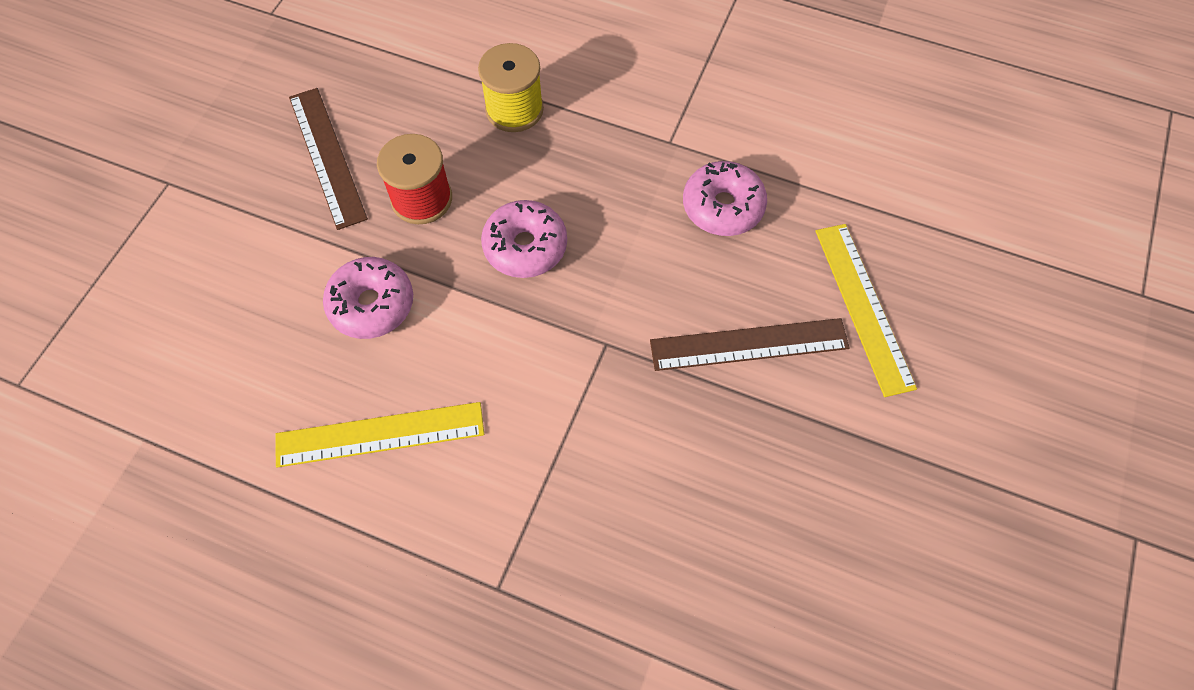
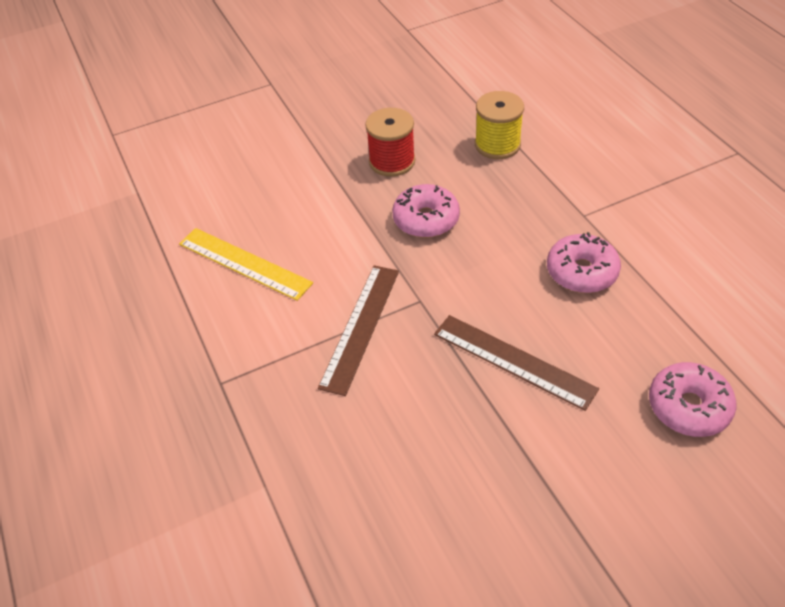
camera: 45 degrees right, 15 degrees down
brown ruler [289,88,368,230] -> brown ruler moved to [318,265,399,396]
pink donut [323,257,413,339] -> pink donut moved to [649,362,736,437]
yellow ruler [816,224,917,397] -> none

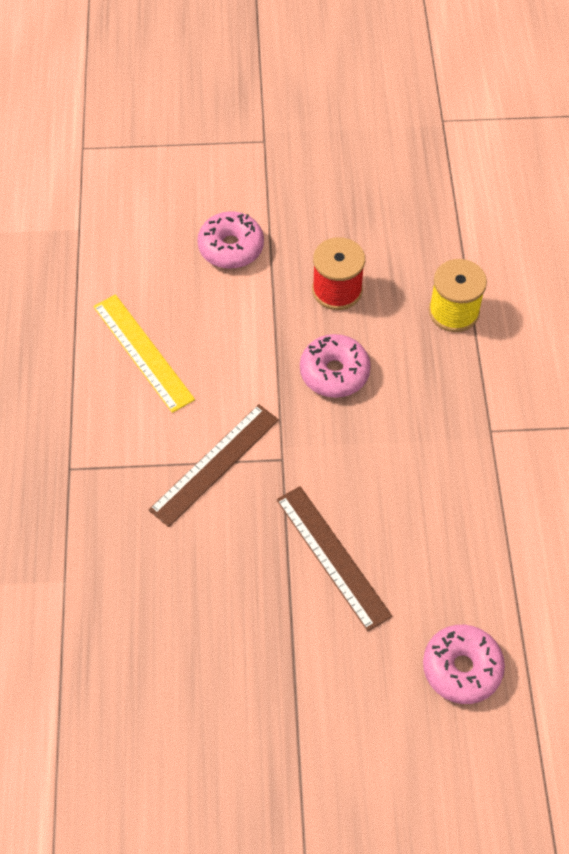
camera: 20 degrees right, 10 degrees up
pink donut [547,232,621,293] -> pink donut moved to [197,211,264,269]

